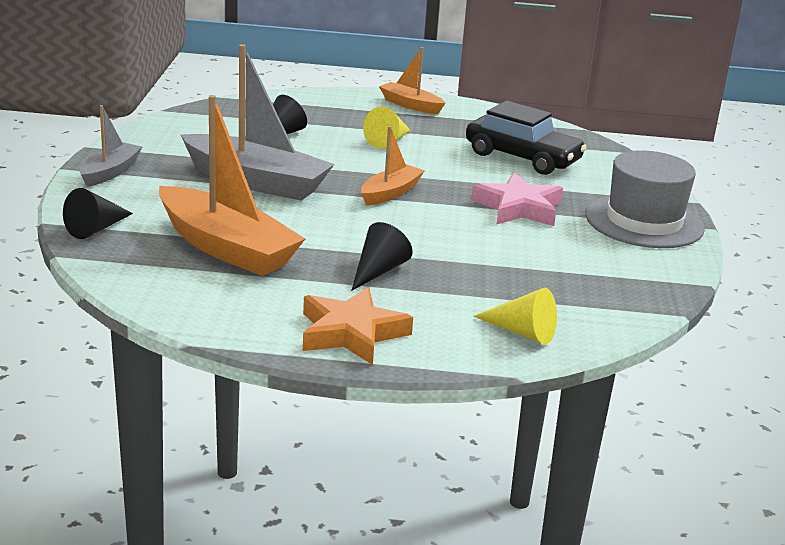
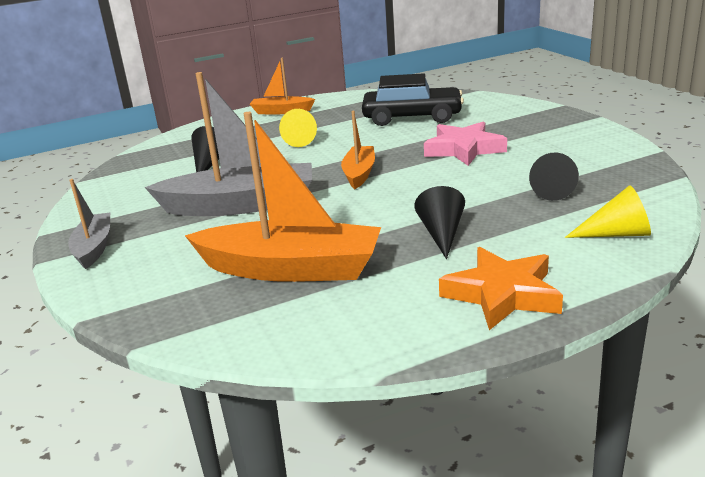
camera: 25 degrees left, 0 degrees up
black cone [63,188,133,239] -> black cone moved to [529,153,579,201]
grey hat [585,150,705,248] -> none

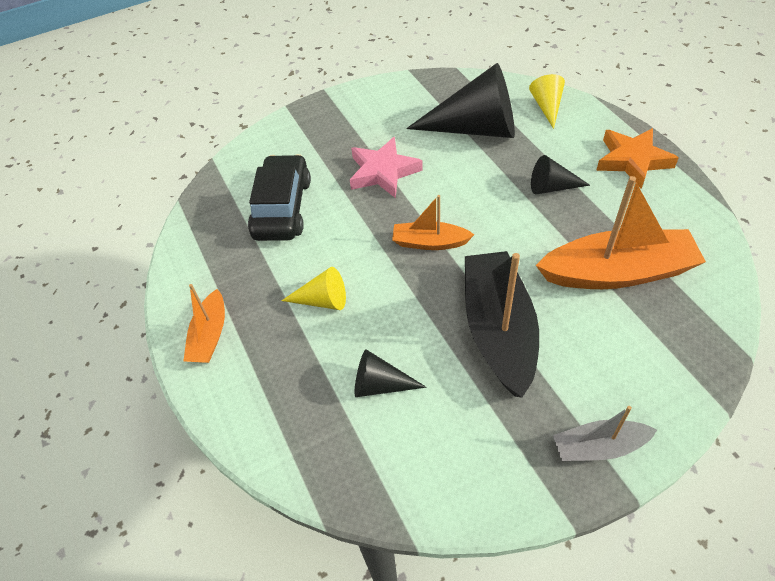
camera: 90 degrees left, 25 degrees up
grey boat [145,72,312,216] -> black boat [465,251,539,398]
orange boat [185,112,381,282] -> orange boat turned 75 degrees clockwise [536,176,706,289]
black cone [529,153,579,201] -> black cone [406,63,515,138], size x2.02

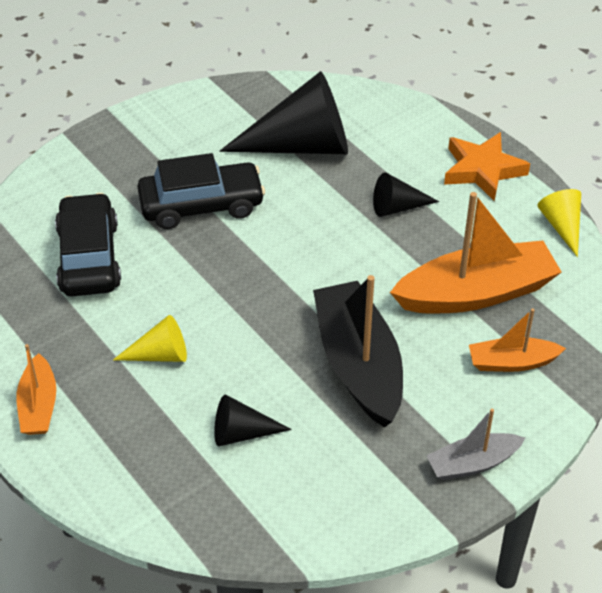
camera: 15 degrees left, 5 degrees down
pink star [350,137,423,198] -> black car [137,153,265,229]
orange boat [392,195,474,250] -> orange boat moved to [469,308,566,372]
yellow cone [529,74,565,129] -> yellow cone moved to [538,189,581,257]

